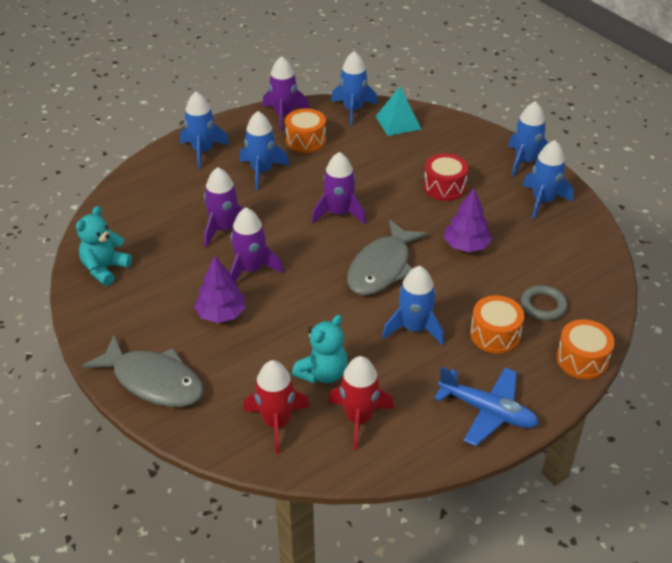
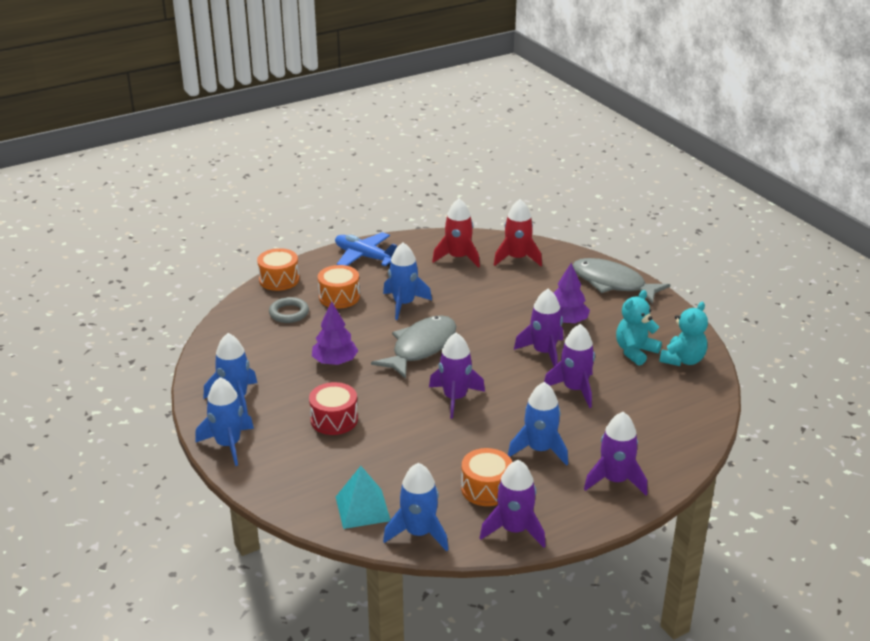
camera: 175 degrees left, 10 degrees down
blue rocket [180,92,229,169] -> purple rocket [584,412,647,495]
turquoise teddy bear [292,315,348,384] -> turquoise teddy bear moved to [616,290,662,366]

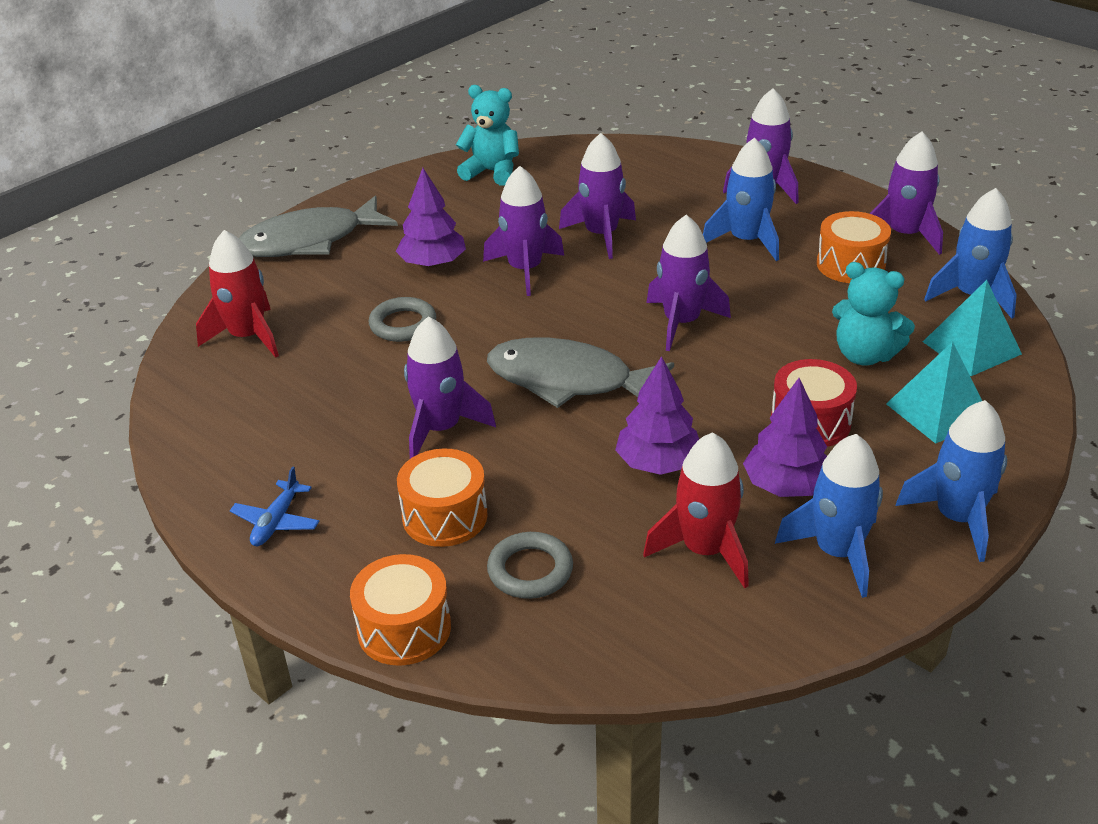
camera: 105 degrees left, 5 degrees up
blue plane [335,232,397,267] -> blue plane [230,466,319,546], size x0.56
blue rocket [383,242,432,320] -> purple rocket [404,316,496,459]
red rocket [432,198,480,268] -> red rocket moved to [643,432,749,588]
grey fish [572,258,670,304] -> grey fish turned 45 degrees clockwise [239,196,398,257]
turquoise teddy bear [616,290,662,366] -> turquoise teddy bear moved to [832,262,915,365]
none -> grey ring [369,297,436,342]
none -> purple tree [743,378,827,497]
none -> turquoise pyramid [886,342,982,444]

